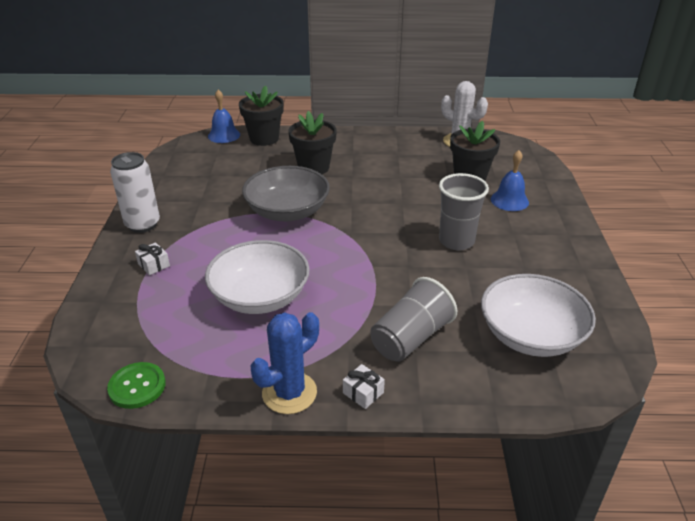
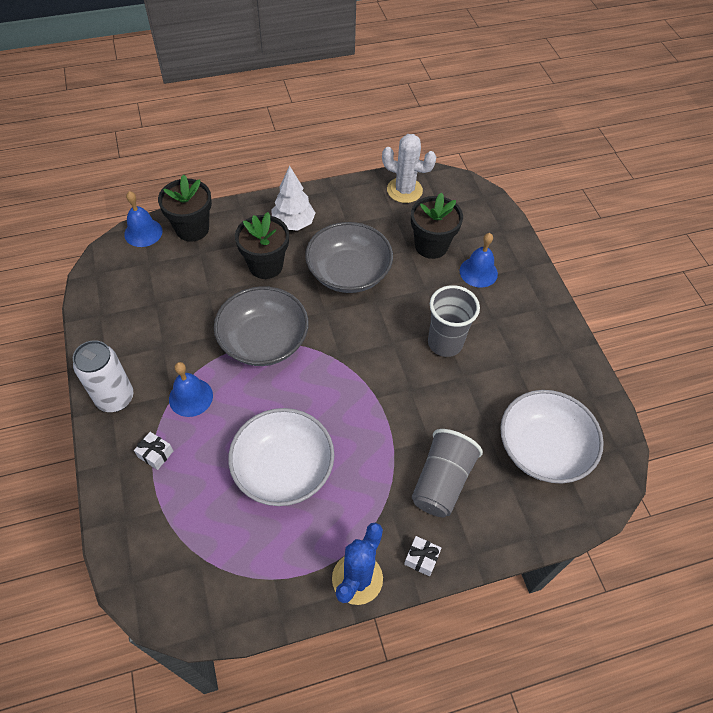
camera: 20 degrees left, 20 degrees up
green button [107,362,166,409] -> none
none -> blue bell [169,362,213,417]
none -> white tree [271,166,315,231]
none -> grey bowl [305,222,393,293]

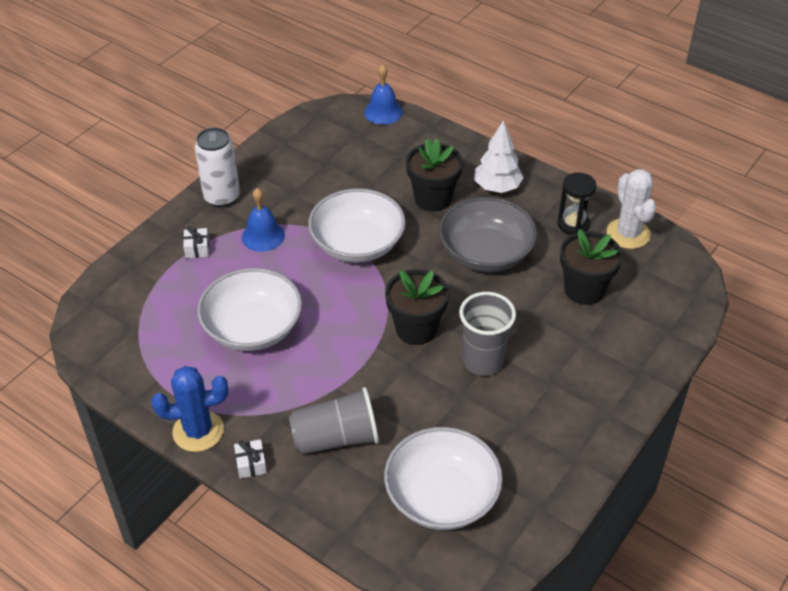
camera: 55 degrees right, 10 degrees down
black flower pot [158,174,212,242] -> black flower pot moved to [385,269,449,345]
grey bowl [214,286,309,366] -> white bowl [308,188,406,263]
blue bell [460,233,498,288] -> none
none -> black hourglass [557,172,597,235]

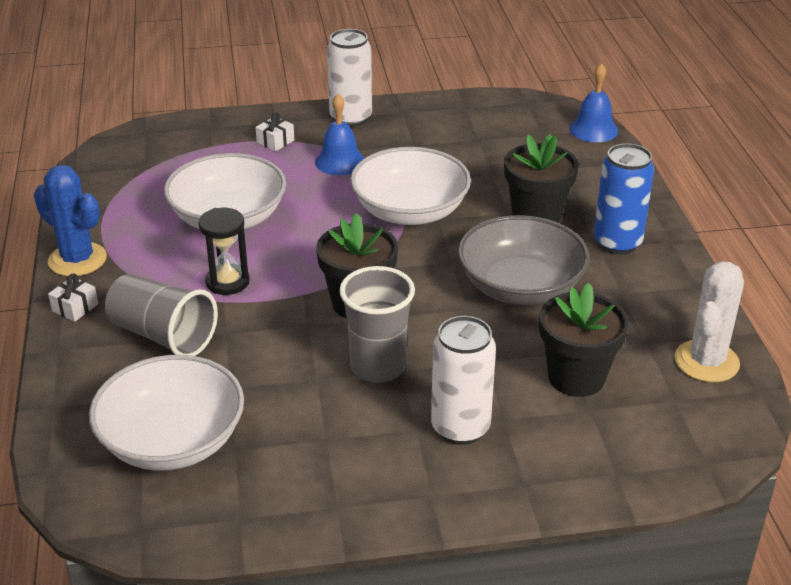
camera: 45 degrees right, 10 degrees down
white tree [474,120,524,193] -> blue can [594,143,654,255]
black hourglass [557,172,597,235] -> black hourglass moved to [198,208,250,295]
none -> white can [431,316,496,445]

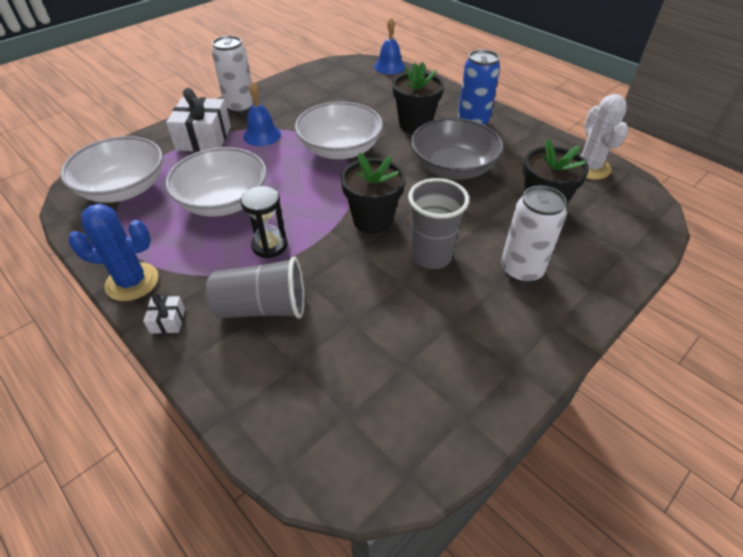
camera: 35 degrees left, 10 degrees up
white bowl [89,355,244,471] -> white bowl moved to [60,136,163,203]
white gift [255,113,294,151] -> white gift [166,88,231,152], size x2.19

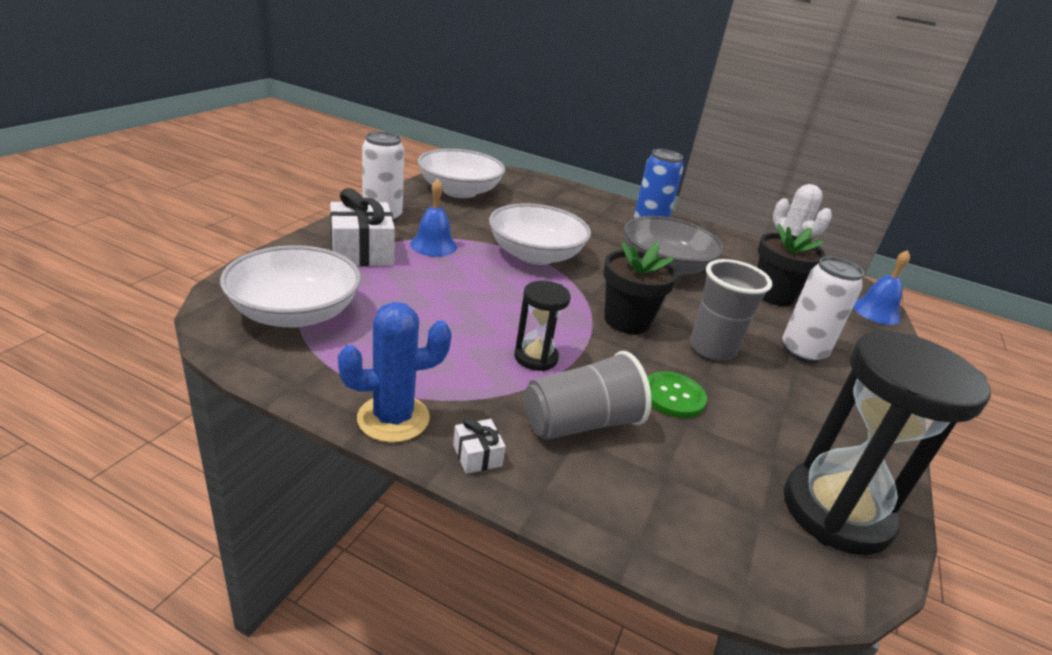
camera: 25 degrees left, 15 degrees down
white bowl [165,147,267,217] -> white bowl moved to [418,149,505,198]
blue bell [374,18,405,74] -> blue bell moved to [853,250,910,325]
black flower pot [393,62,444,133] -> none
none -> green button [647,371,707,418]
none -> black hourglass [783,330,991,555]

